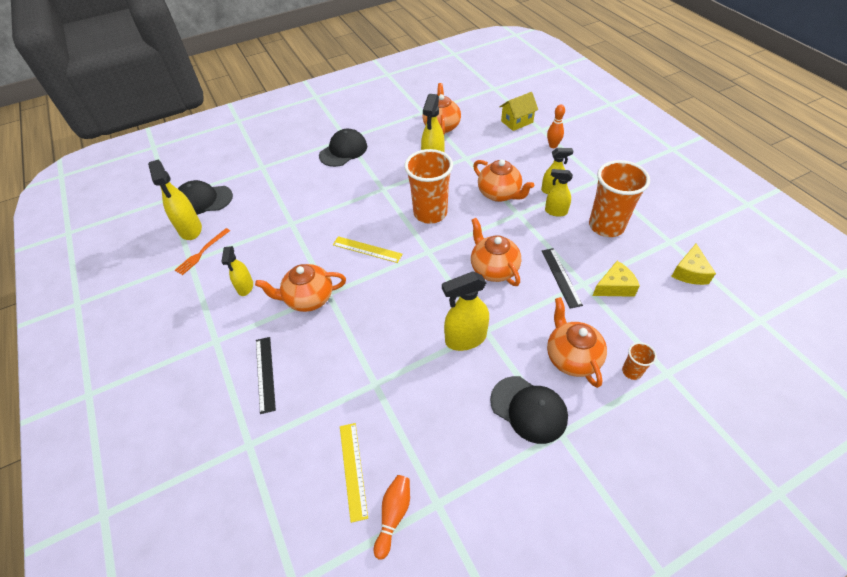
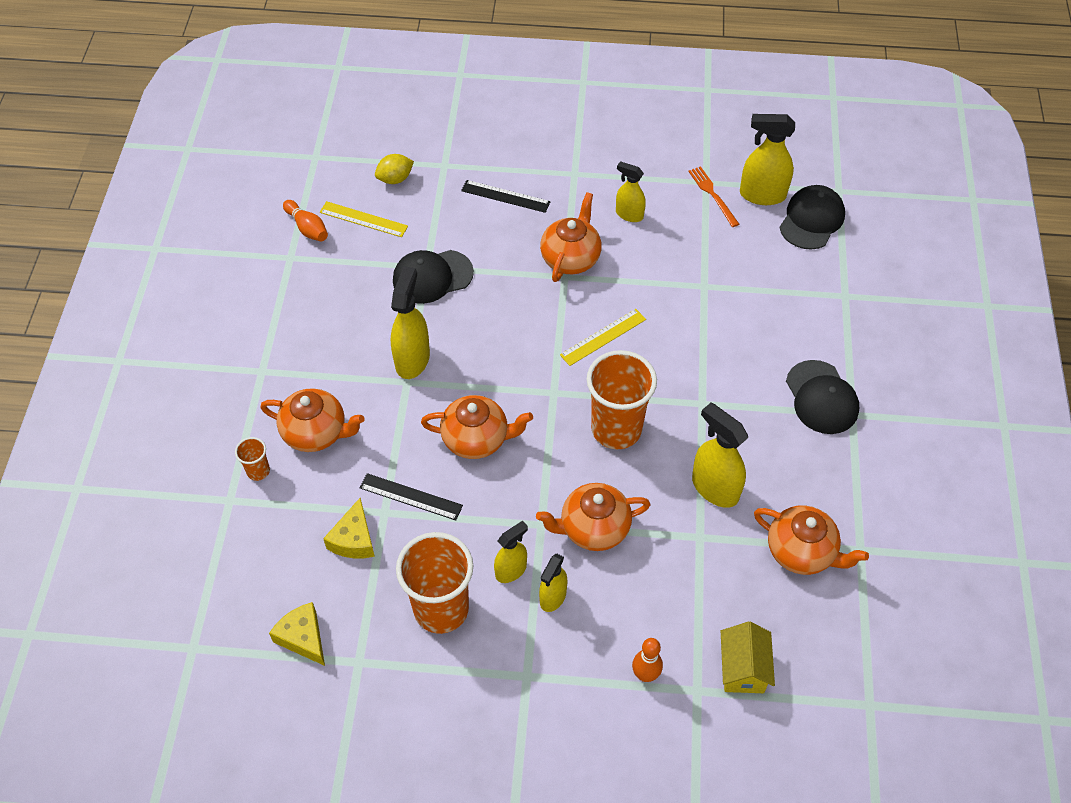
camera: 120 degrees right, 5 degrees up
black cap [490,376,568,444] -> black cap moved to [393,250,474,304]
none -> yellow lemon [375,154,414,184]

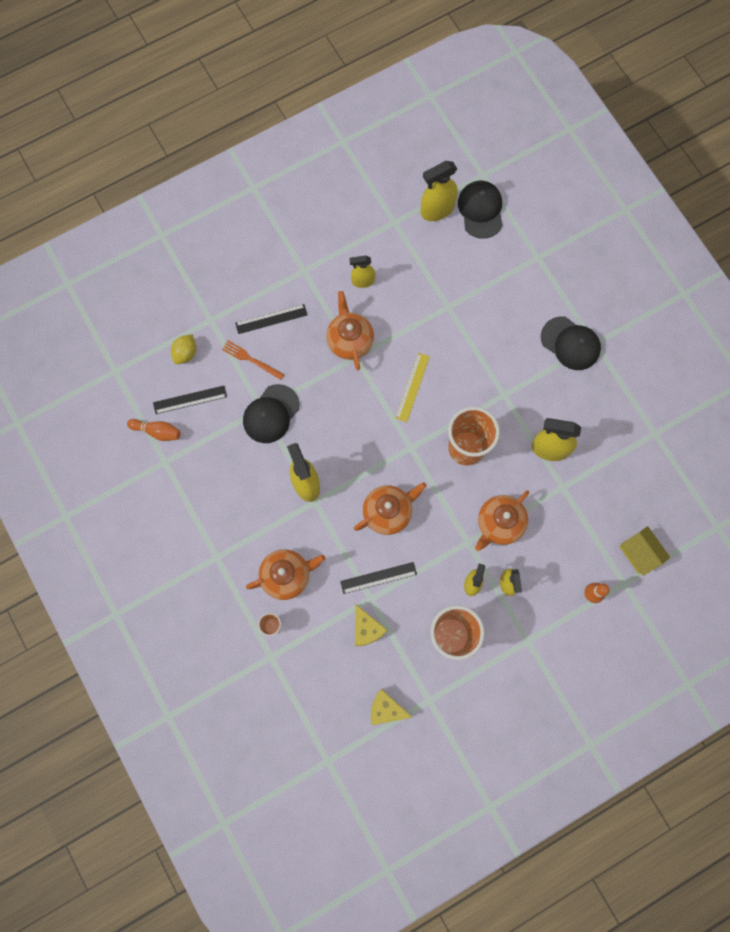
camera: 35 degrees left, 20 degrees up
yellow ruler [320,201,408,237] -> black ruler [153,386,227,414]
orange fork [688,166,739,227] -> orange fork moved to [222,341,284,380]
orange teapot [754,505,869,575] -> none

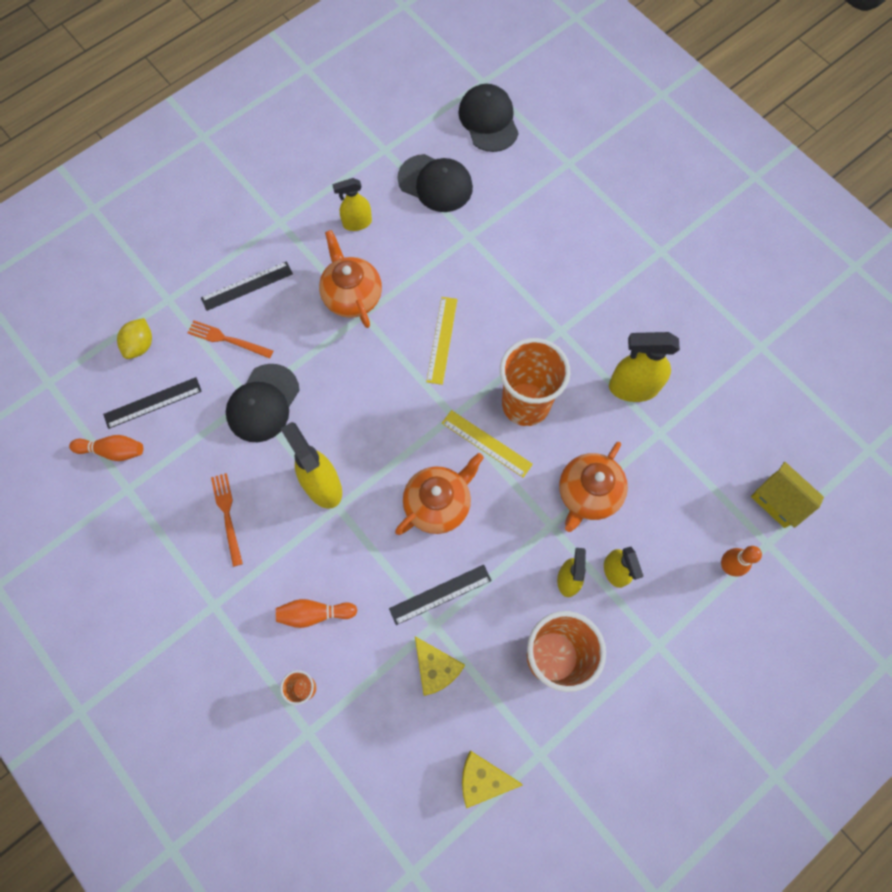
camera: 10 degrees left, 5 degrees down
orange teapot [246,549,326,600] -> orange bowling pin [276,599,357,628]
yellow spray bottle [421,161,458,221] -> none
black cap [541,316,601,370] -> black cap moved to [397,154,473,212]
none -> orange fork [211,473,243,567]
none -> yellow ruler [442,410,533,478]

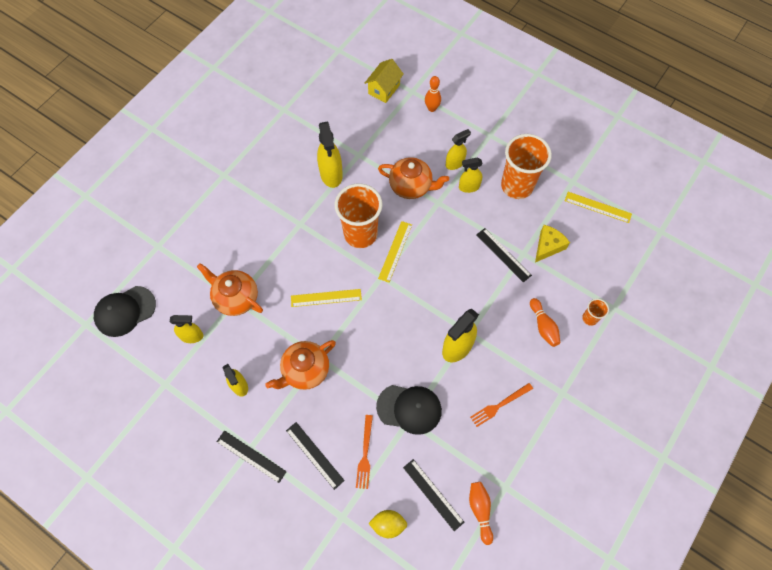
camera: 105 degrees left, 5 degrees down
orange teapot [395,453,484,535] -> orange teapot moved to [197,263,263,316]
black cap [397,154,473,212] -> yellow spray bottle [170,315,203,343]
yellow cheese [462,750,523,808] -> yellow ruler [565,192,632,223]
none -> black ruler [217,430,287,483]

